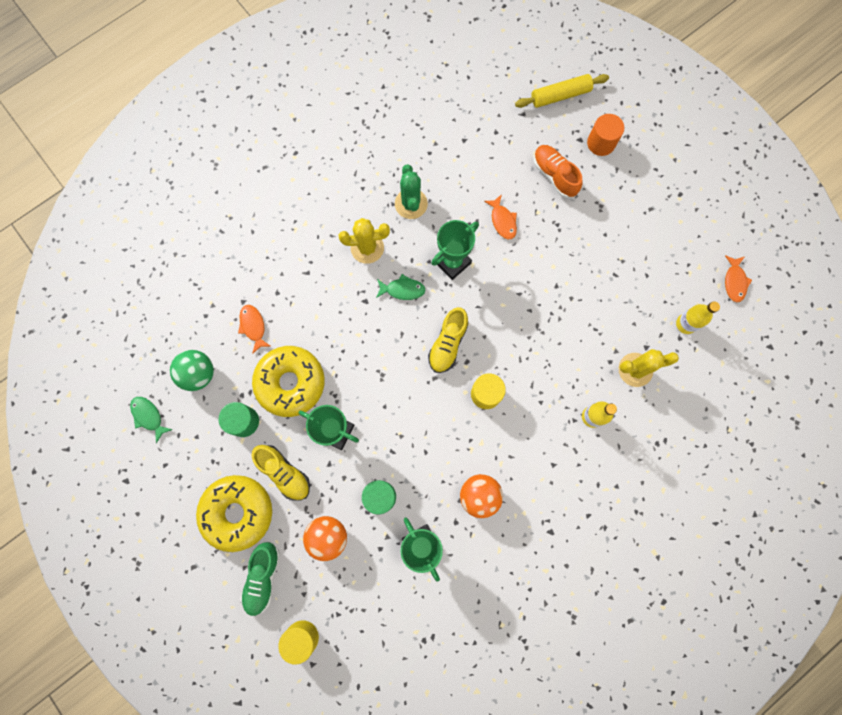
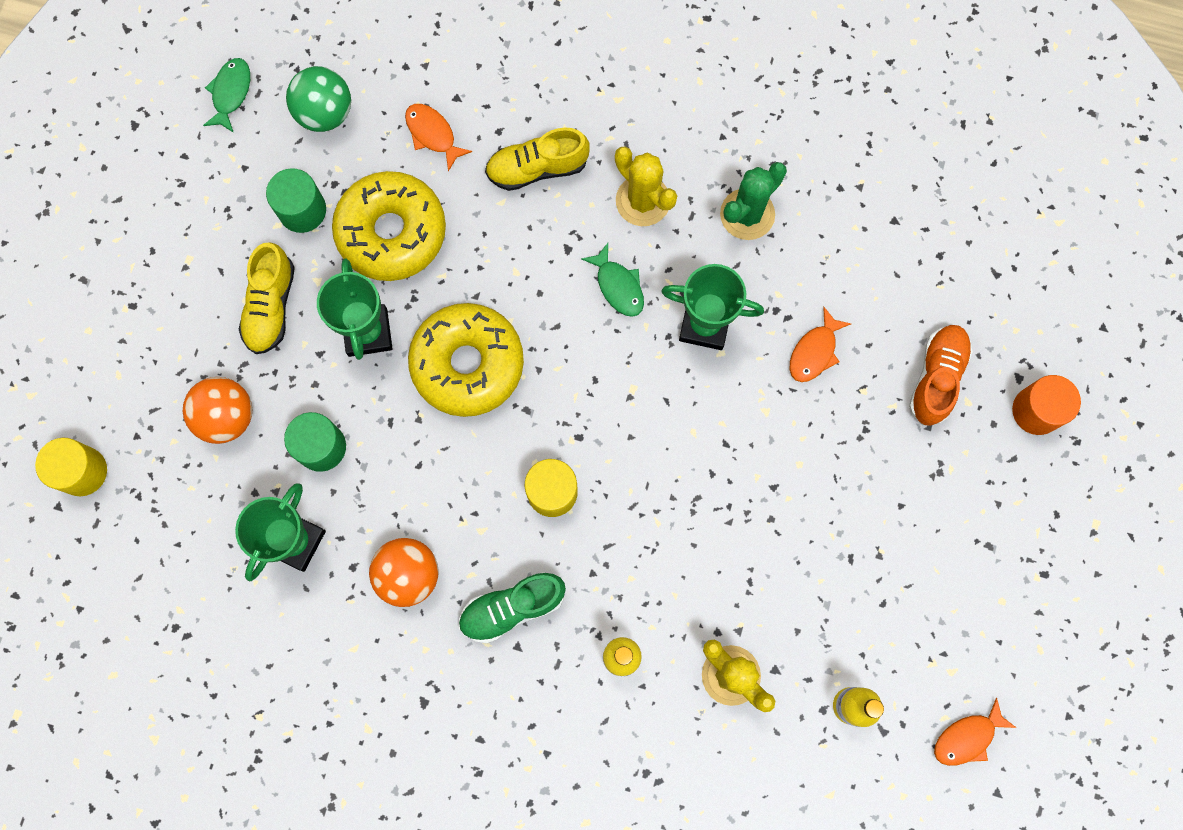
camera: 55 degrees right, 0 degrees up
yellow donut [196,475,272,552] -> yellow donut moved to [408,303,524,417]
orange fish [238,305,271,354] -> orange fish turned 75 degrees counterclockwise [405,104,472,172]
green shoe [241,542,280,616] -> green shoe moved to [459,572,566,643]
yellow shoe [428,307,469,373] -> yellow shoe moved to [485,128,590,191]
yellow rolling pin [515,74,609,108] -> none

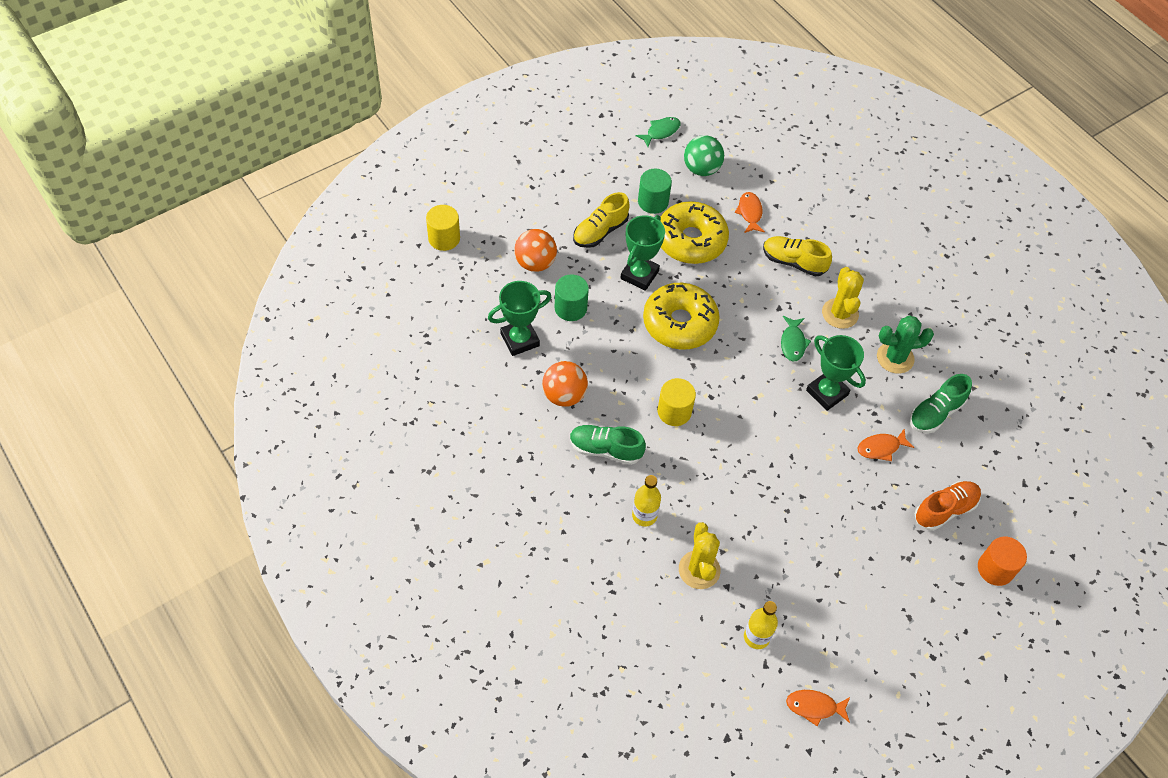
camera: 35 degrees right, 20 degrees down
none -> green shoe [910,374,972,433]

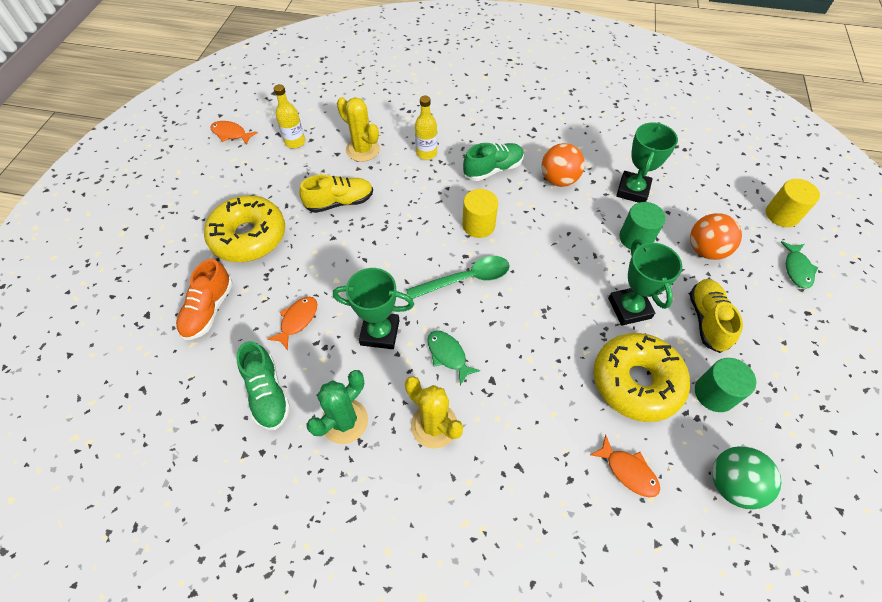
camera: 140 degrees right, 0 degrees up
green fish [635,117,681,147] -> green fish moved to [781,241,818,289]
yellow donut [643,283,720,350] -> yellow donut moved to [204,195,285,262]
yellow shoe [763,236,832,277] -> yellow shoe moved to [299,175,373,213]
orange fish [786,690,850,726] -> orange fish turned 120 degrees counterclockwise [211,121,258,145]
green shoe [910,374,972,433] -> green shoe turned 150 degrees clockwise [236,341,290,430]
orange cylinder [978,537,1027,586] -> none
none -> green spoon [406,256,510,299]

